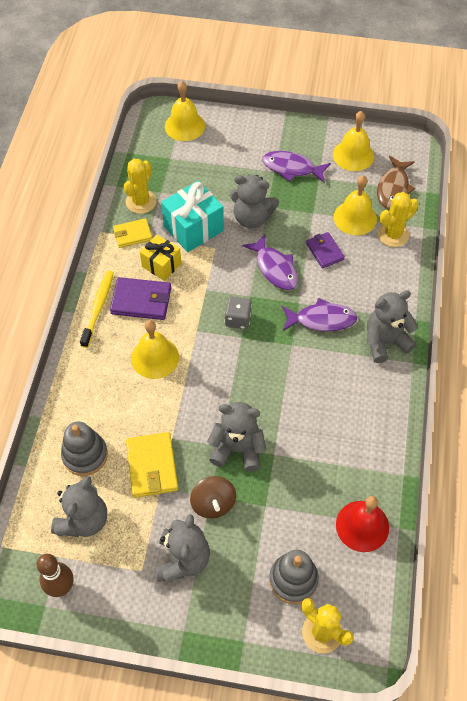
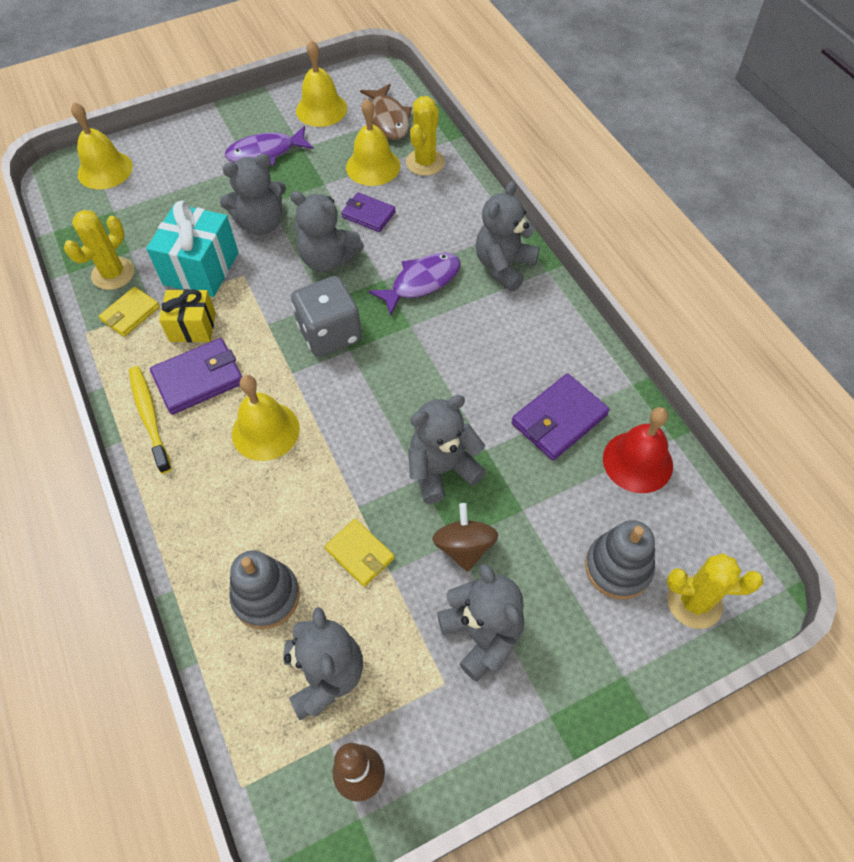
camera: 35 degrees left, 0 degrees up
yellow cactus [124,159,157,214] -> yellow cactus turned 45 degrees clockwise [64,210,135,290]
yellow wallet [126,432,178,498] -> yellow wallet [325,519,395,587], size x0.66
brown spinning top [190,476,236,518] -> brown spinning top turned 135 degrees counterclockwise [432,503,498,572]
grey dice [225,296,252,329] -> grey dice [291,276,362,357], size x1.64
purple fish [242,234,298,290] -> grey teddy bear [290,191,364,272]
none -> purple wallet [512,373,610,460]

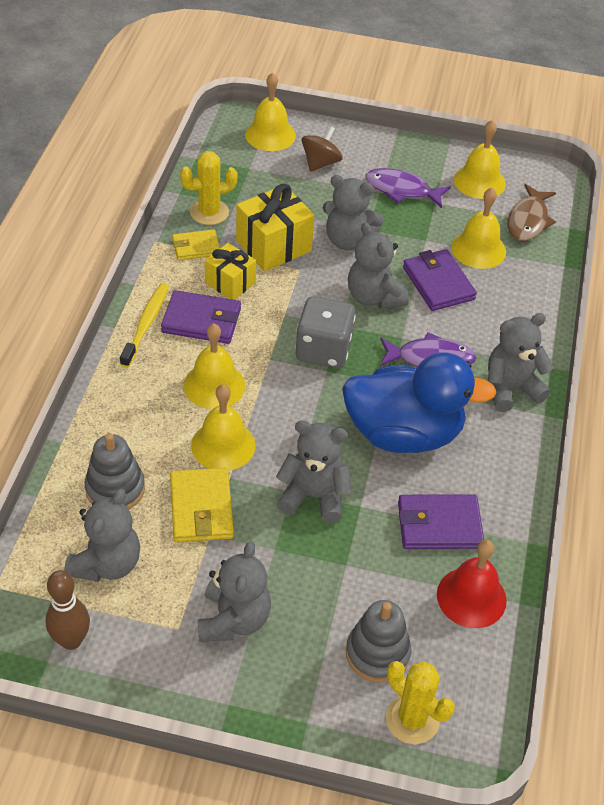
camera: 35 degrees right, 10 degrees down
turquoise gift [146,200,239,297] -> yellow gift [236,184,314,272]
yellow wallet [325,519,395,587] -> yellow wallet [170,468,234,542], size x1.52
purple wallet [341,192,396,232] -> purple wallet [403,249,477,311], size x1.52
yellow cactus [406,96,445,176] -> none
brown spinning top [432,503,498,572] -> brown spinning top moved to [301,126,343,172]
none -> yellow bell [191,384,255,471]
none -> blue duck [342,352,496,453]

